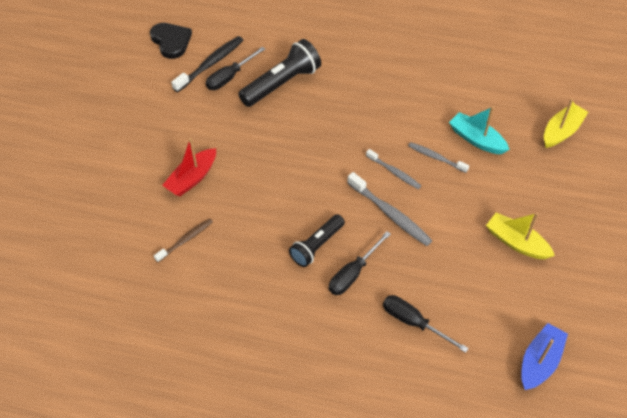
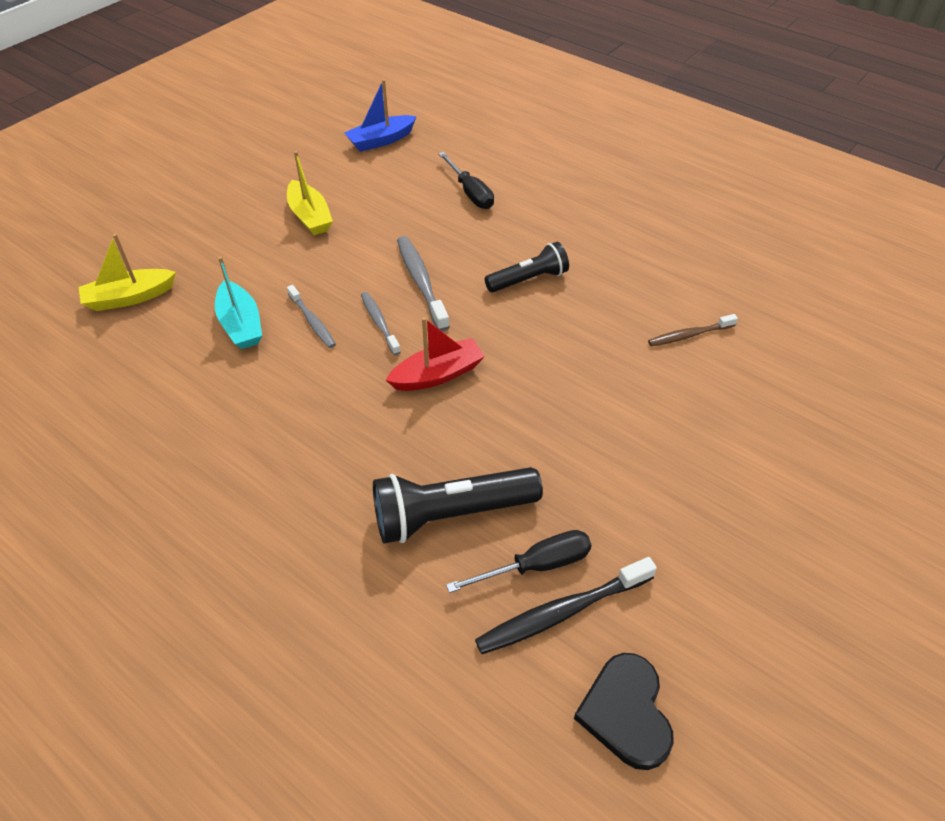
camera: 155 degrees left, 5 degrees down
red boat [162,138,216,196] -> red boat moved to [386,317,485,391]
black screwdriver [329,231,391,295] -> none

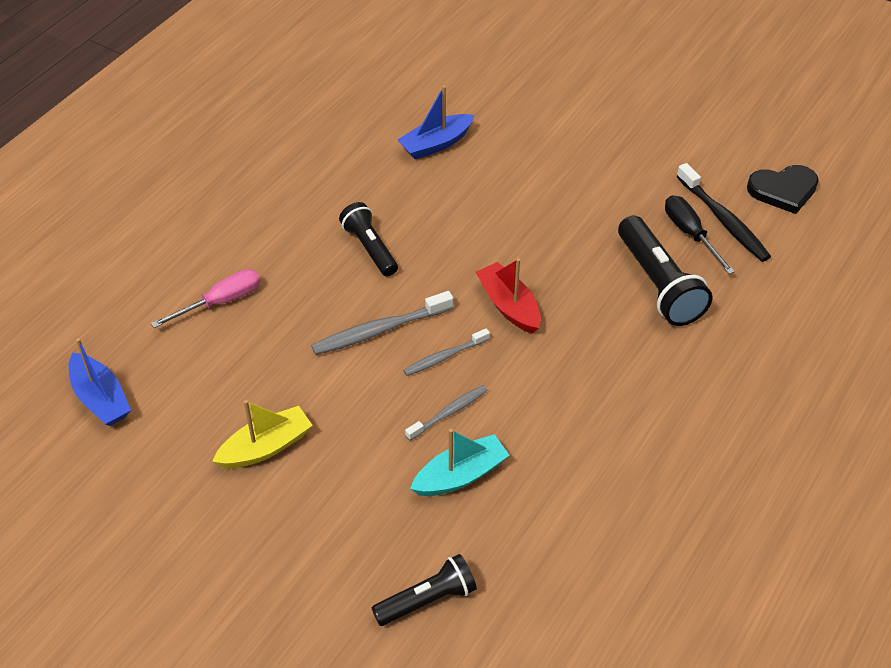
camera: 95 degrees left, 0 degrees up
yellow boat [78,234,176,311] -> black flashlight [372,554,477,626]
black screwdriver [438,152,494,209] -> pink screwdriver [151,269,260,328]
brown toothbrush [648,314,738,346] -> blue boat [397,86,475,159]

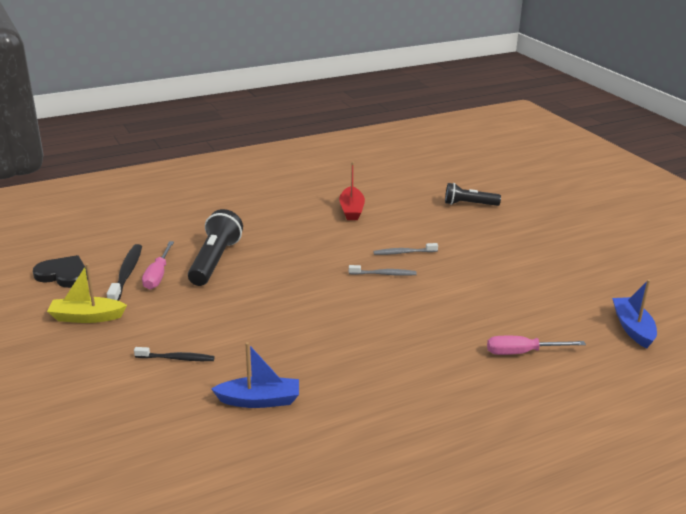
camera: 150 degrees left, 20 degrees down
yellow boat [212,400,313,468] -> yellow boat moved to [47,263,127,323]
grey toothbrush [311,291,453,355] -> none
black flashlight [339,202,398,277] -> none
turquoise boat [410,429,510,496] -> none
red boat [476,258,541,334] -> red boat moved to [339,162,365,220]
black screwdriver [665,195,735,274] -> pink screwdriver [142,241,174,290]
none -> black toothbrush [134,347,215,361]

